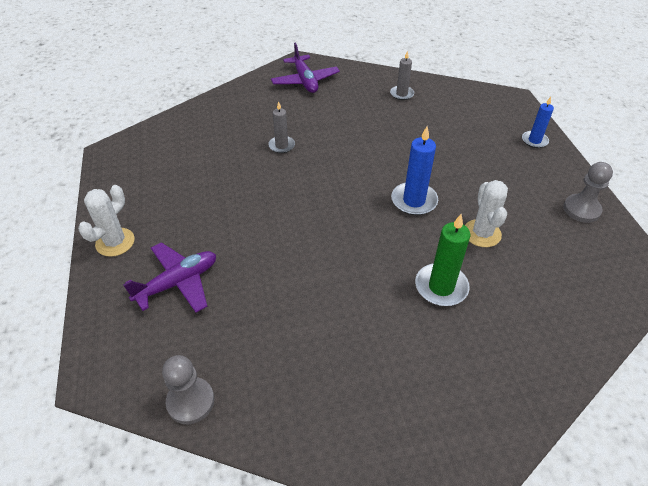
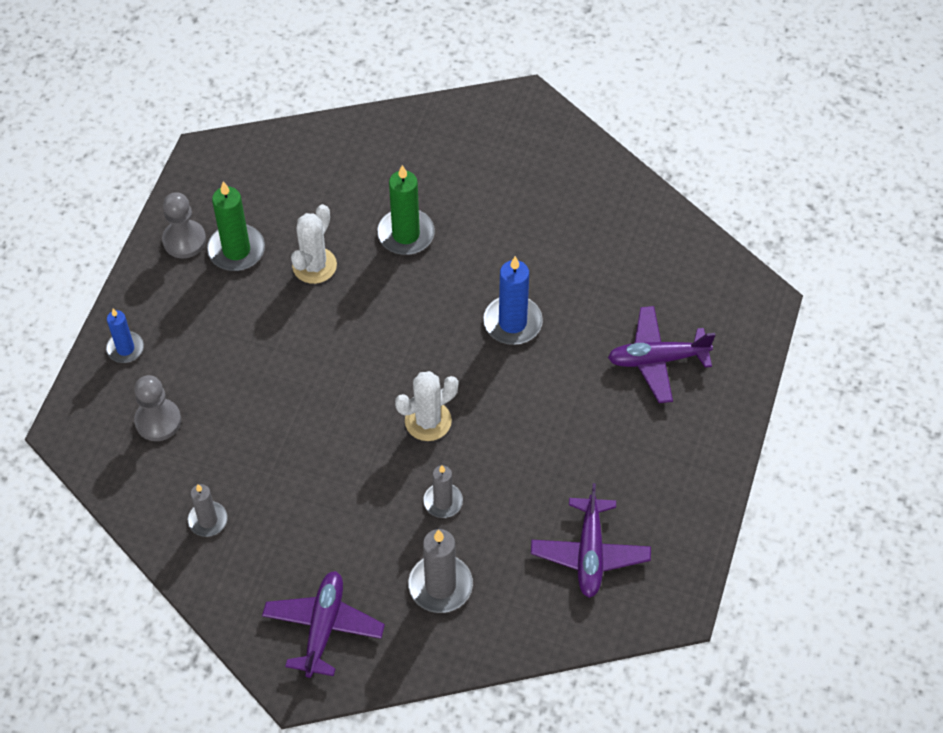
camera: 150 degrees left, 10 degrees up
white cactus [78,185,135,257] -> white cactus moved to [395,371,458,441]
grey pawn [162,355,214,424] -> grey pawn moved to [134,375,181,441]
blue candle [391,127,438,215] -> blue candle moved to [483,256,543,345]
none -> green candle [207,181,265,271]
none -> grey candle [408,529,473,613]
none -> purple plane [531,483,651,598]

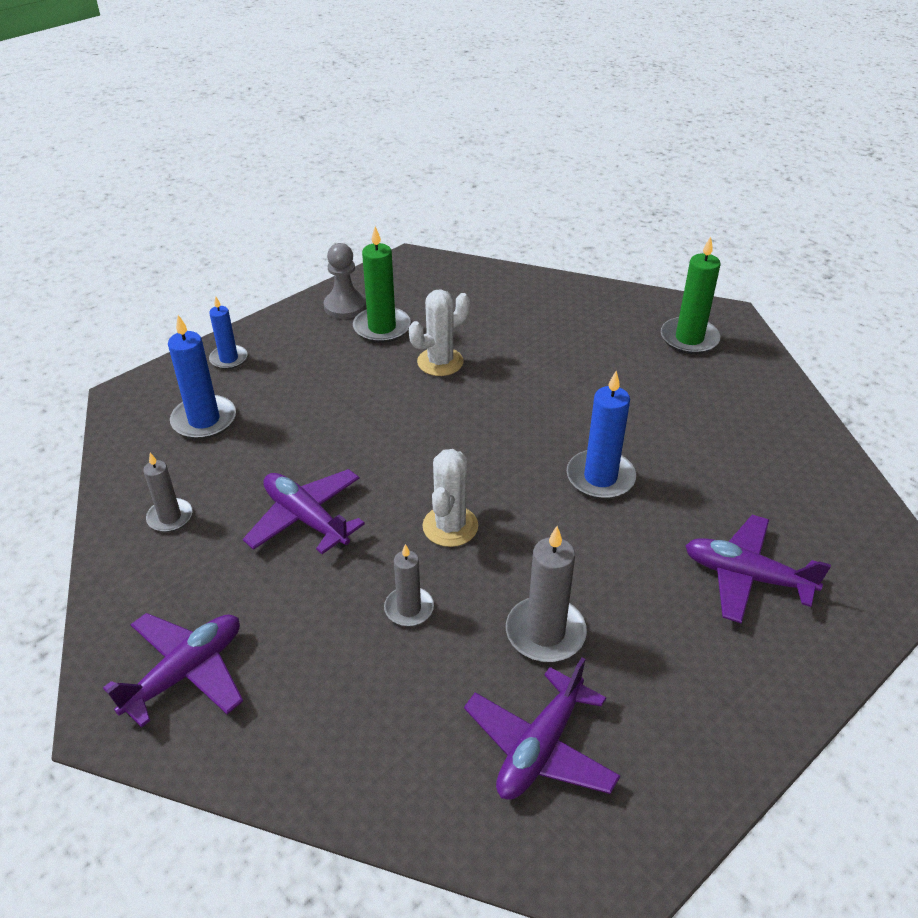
camera: 30 degrees right, 15 degrees down
grey pawn [134,375,181,441] -> blue candle [168,315,236,439]
green candle [377,165,435,255] -> green candle moved to [661,236,721,354]
white cactus [395,371,458,441] -> white cactus turned 75 degrees counterclockwise [422,449,478,547]
grey candle [408,529,473,613] -> grey candle moved to [506,526,587,662]
none -> purple plane [243,469,365,554]

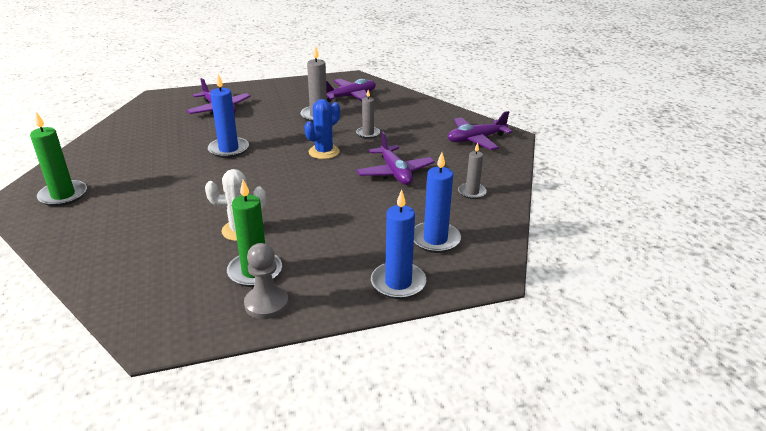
camera: 155 degrees left, 10 degrees down
blue candle [209,297,248,369] -> blue candle [371,190,426,299], size x1.59
white cactus [422,449,478,547] -> blue cactus [304,99,340,159]

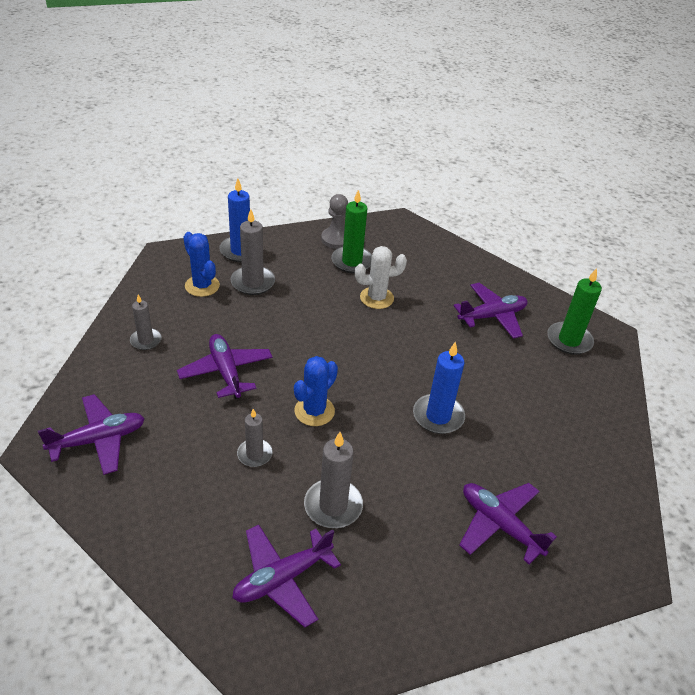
camera: 175 degrees right, 10 degrees up
blue candle [414,152,461,253] -> blue cactus [183,232,220,297]
none -> grey candle [230,209,275,295]
none -> purple plane [454,283,528,339]

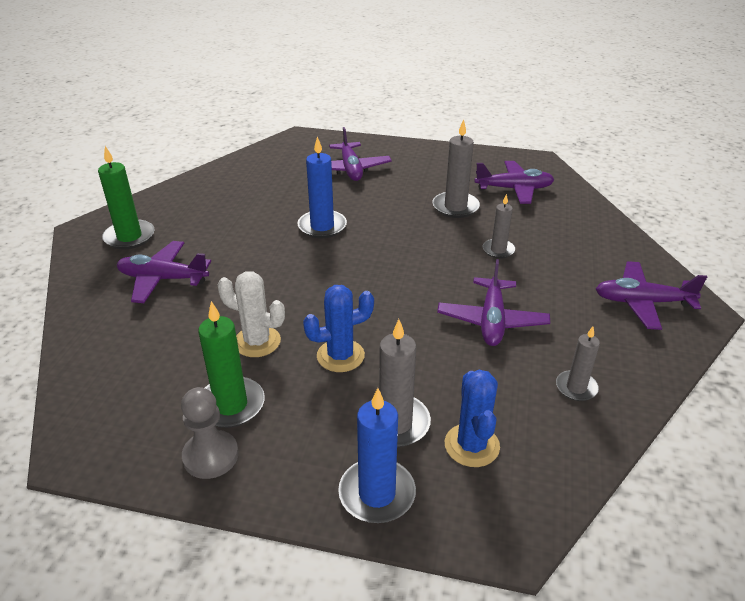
camera: 145 degrees left, 5 degrees down
blue cactus [294,356,338,426] -> blue cactus moved to [303,285,374,372]

